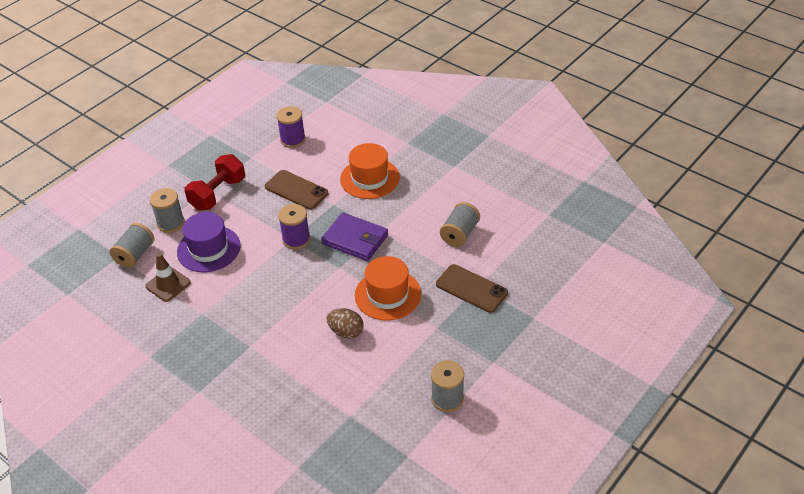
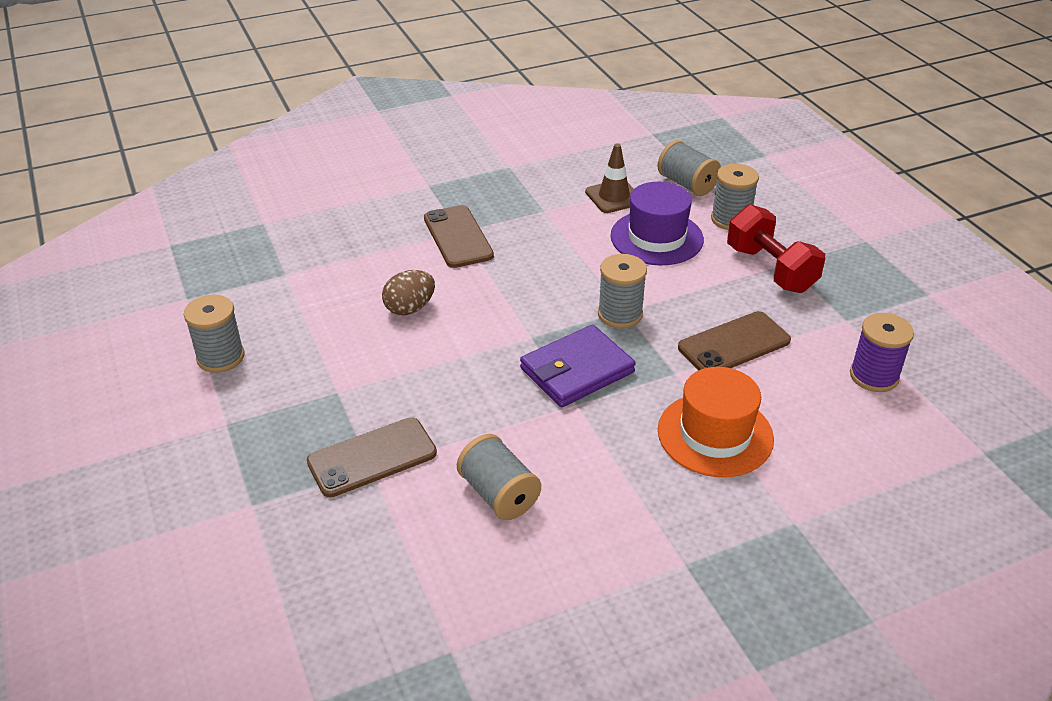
camera: 115 degrees right, 5 degrees down
purple spool [278,204,310,249] -> grey spool [598,254,647,328]
orange hat [355,256,421,321] -> none
none -> brown phone [424,205,494,268]

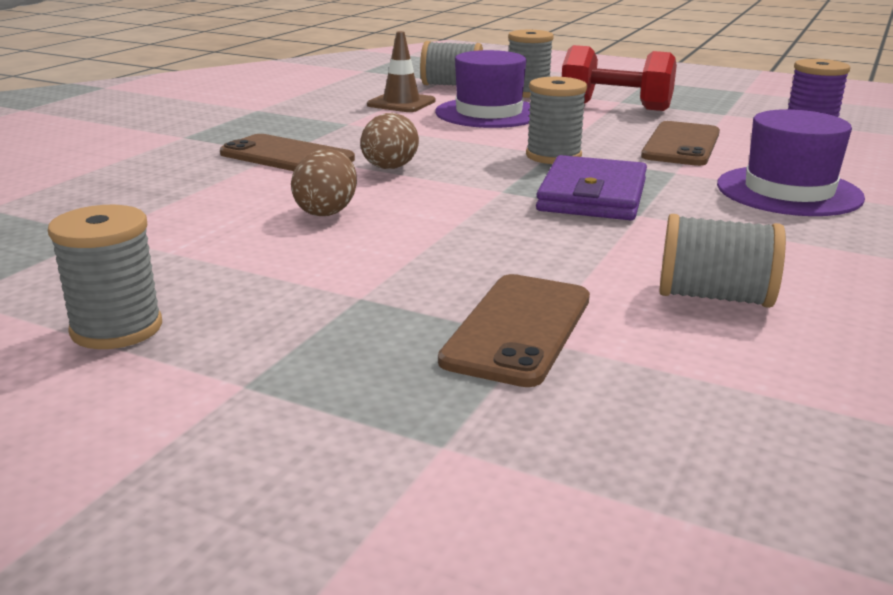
camera: 40 degrees left, 15 degrees down
orange hat [658,367,774,477] -> purple hat [717,109,865,216]
none -> brown egg [360,113,419,169]

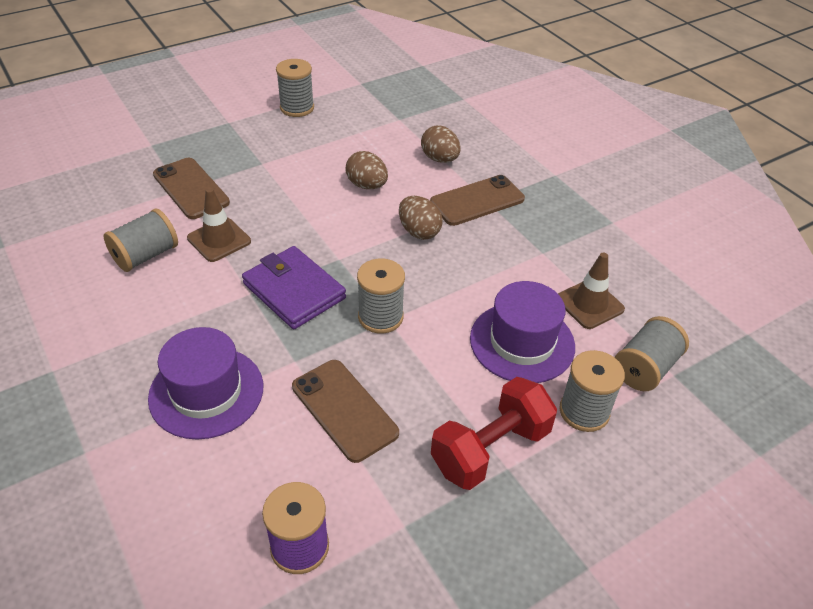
camera: 120 degrees right, 20 degrees up
none -> brown traffic cone [187,188,251,262]
none -> brown egg [421,125,461,163]

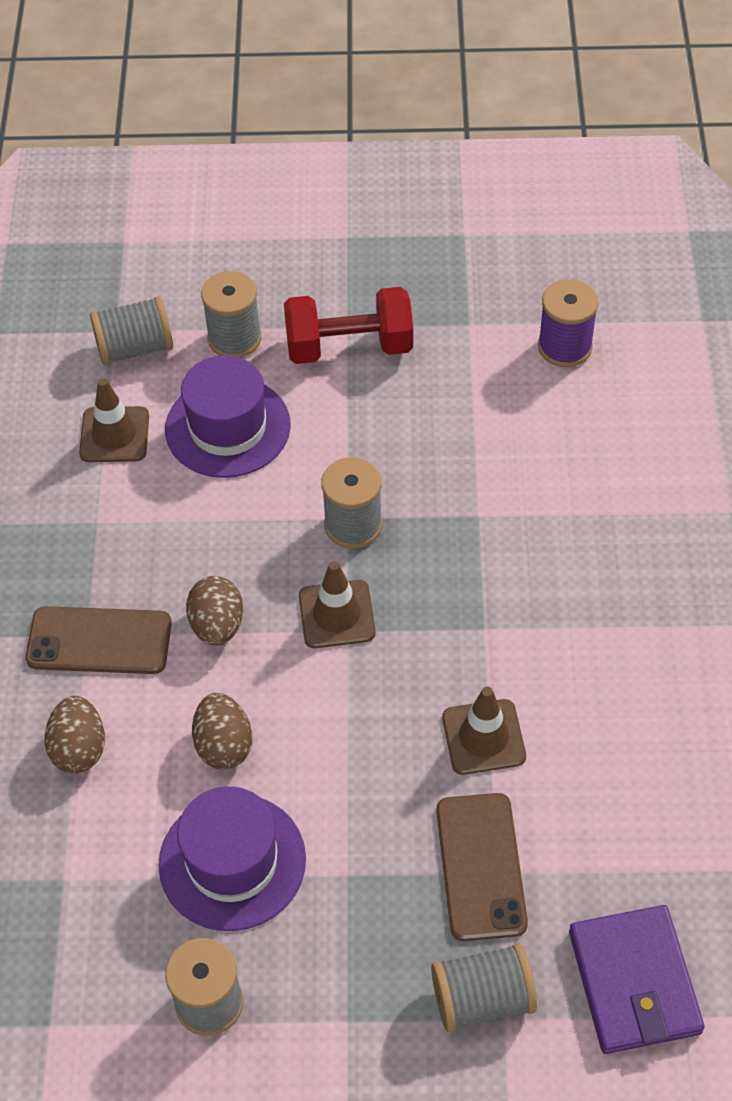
camera: 145 degrees left, 10 degrees up
grey spool [104,209,178,272] -> grey spool moved to [431,943,537,1032]
purple hat [148,327,263,440] -> purple hat moved to [159,786,306,931]
purple wallet [242,246,346,329] -> purple wallet moved to [569,905,705,1054]
brown phone [292,360,399,463] -> none
none -> brown traffic cone [299,561,376,648]

